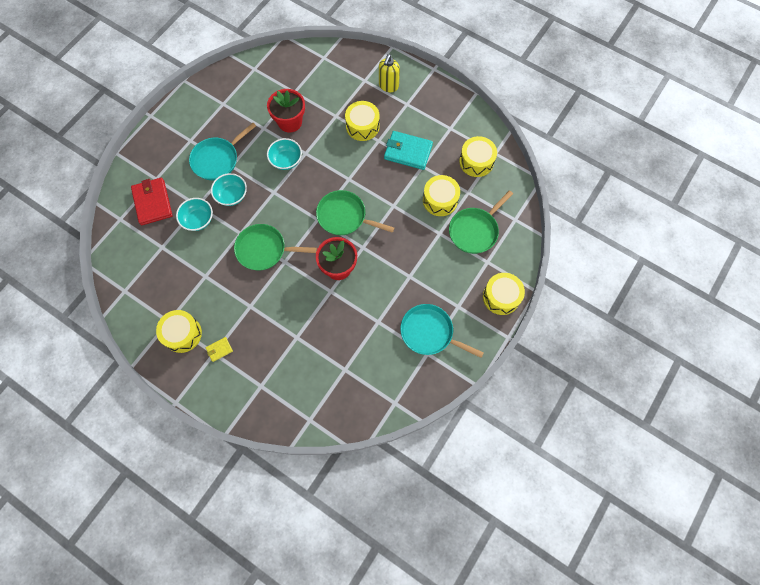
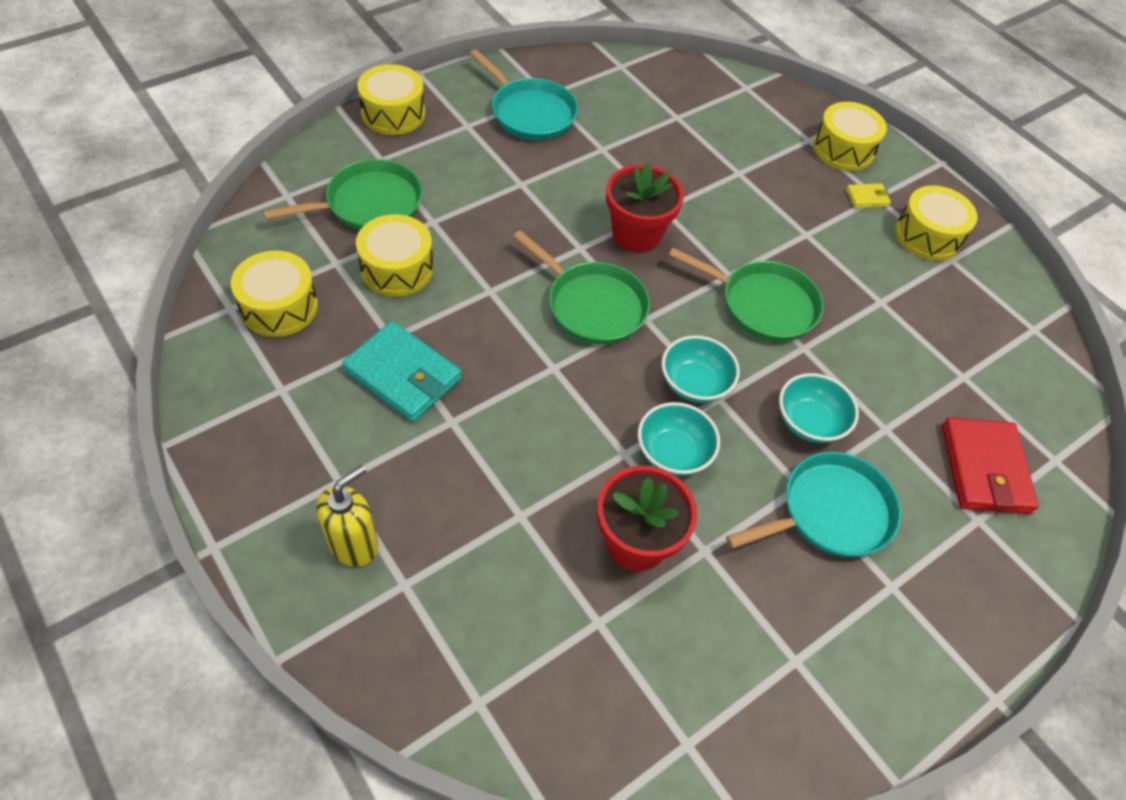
camera: 165 degrees left, 15 degrees down
turquoise bowl [176,198,213,231] -> turquoise bowl moved to [661,335,740,403]
yellow drum [345,101,380,141] -> yellow drum moved to [813,102,887,171]

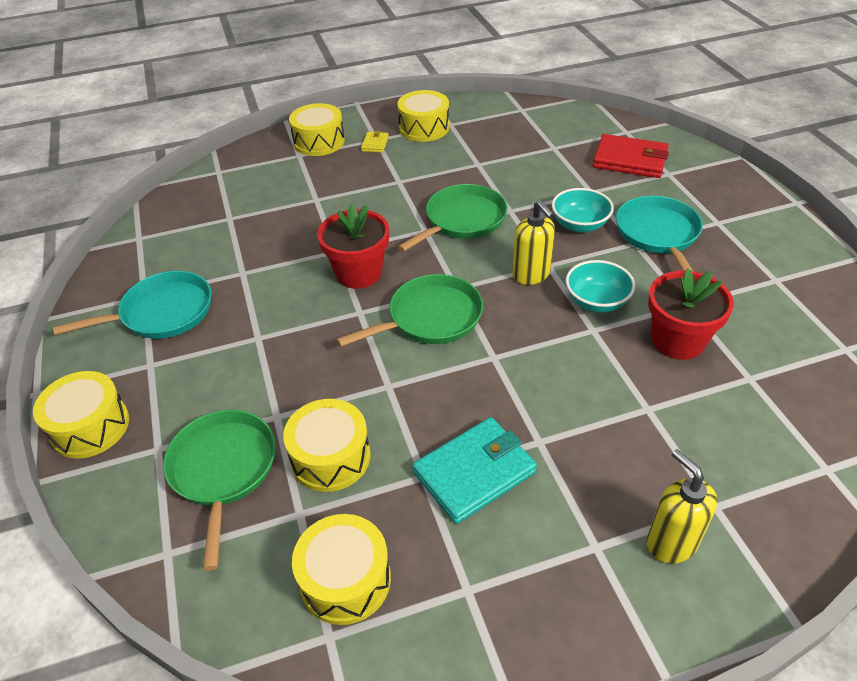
camera: 65 degrees left, 10 degrees down
turquoise bowl [661,335,740,403] -> yellow soap dispenser [512,200,555,285]

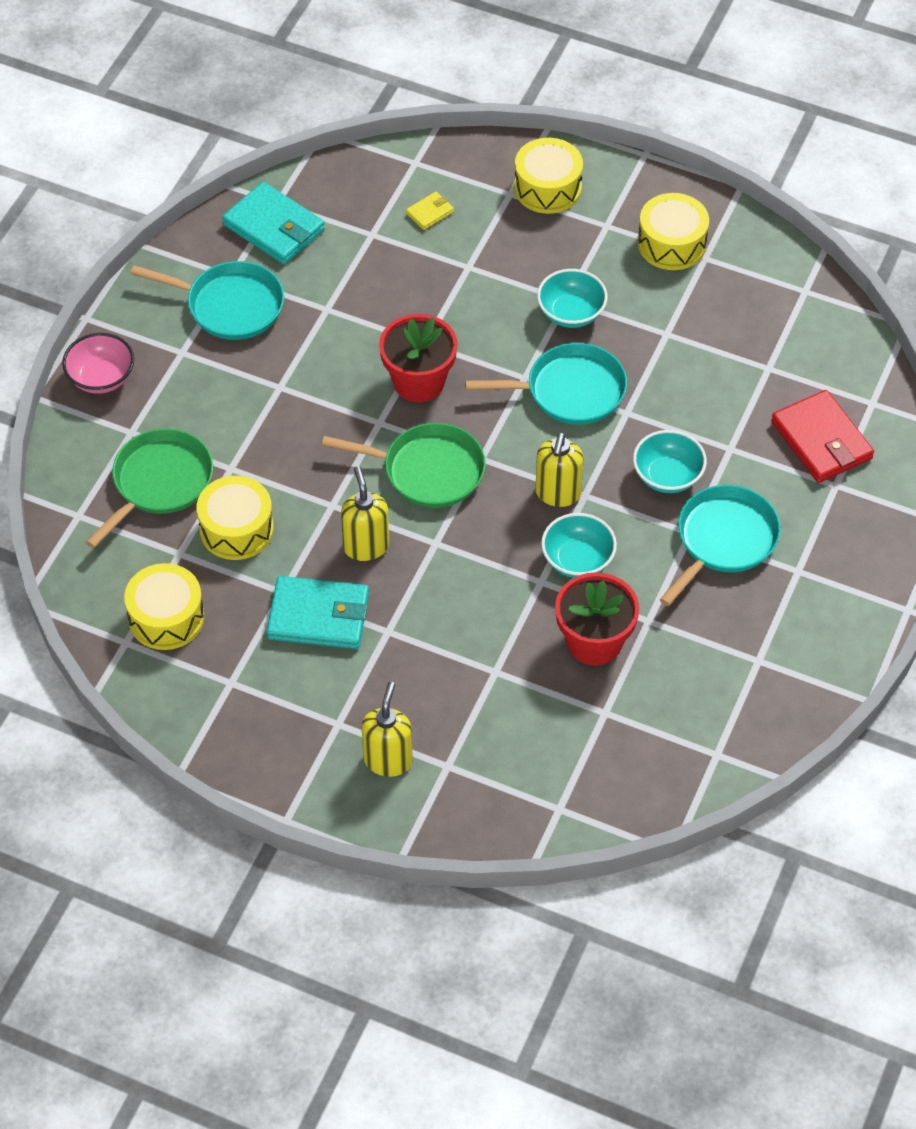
camera: 40 degrees right, 10 degrees up
yellow drum [33,371,129,459] -> pink bowl [62,333,134,394]
yellow wallet [361,131,389,153] -> yellow wallet moved to [406,192,454,230]
green pan [398,184,507,252] -> turquoise pan [465,343,627,425]
none -> turquoise wallet [222,182,325,264]
none -> yellow soap dispenser [341,466,389,561]
none -> turquoise bowl [537,269,608,328]

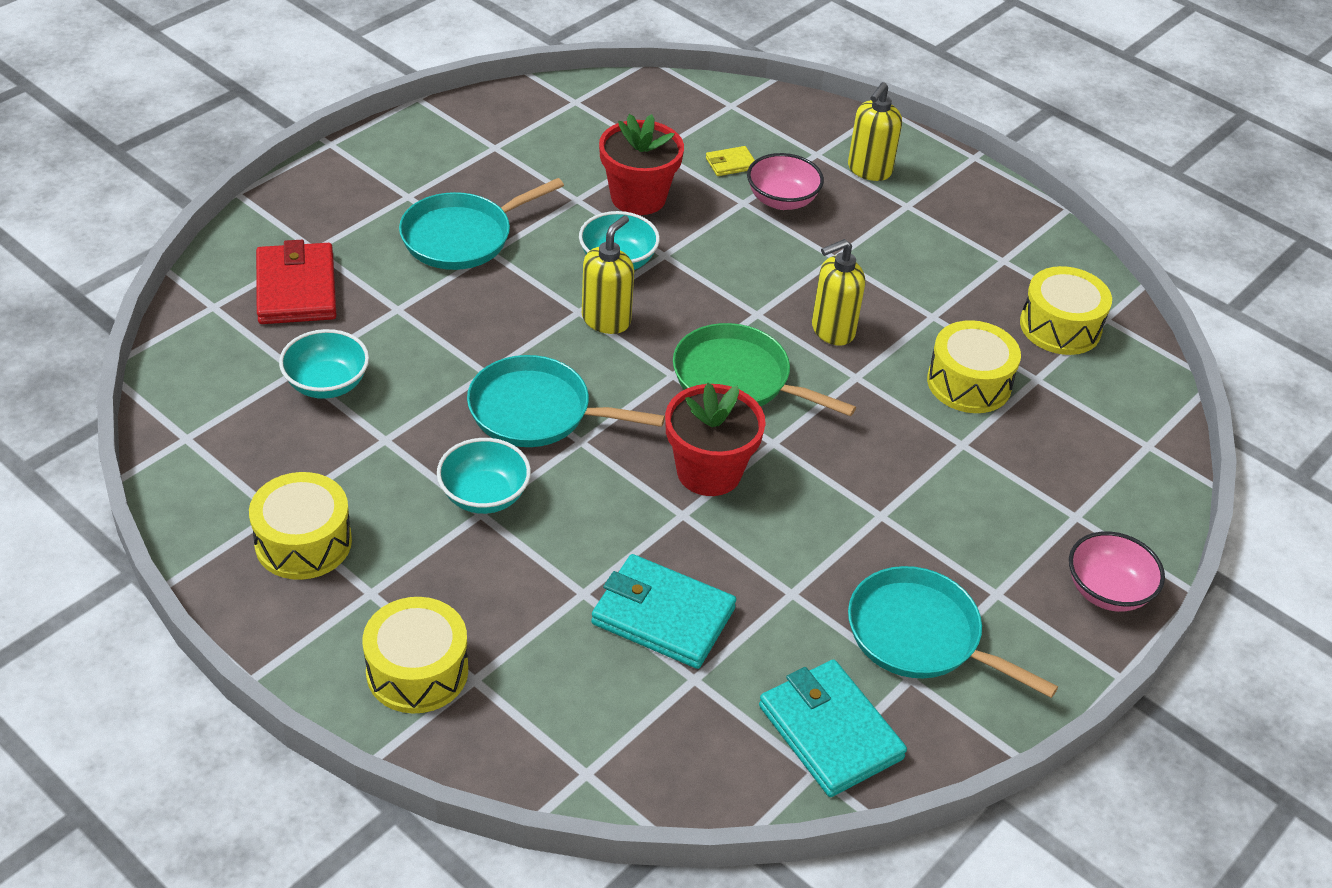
camera: 165 degrees left, 10 degrees down
green pan [86,428,213,548] -> none
turquoise wallet [266,576,369,649] -> turquoise wallet moved to [591,554,736,669]
yellow soap dispenser [341,466,389,561] -> yellow soap dispenser turned 60 degrees clockwise [812,239,865,346]
yellow wallet [406,192,454,230] -> yellow wallet moved to [706,146,755,176]
turquoise bowl [633,430,707,493] -> turquoise bowl moved to [279,329,369,399]
none -> pink bowl [747,153,824,210]

